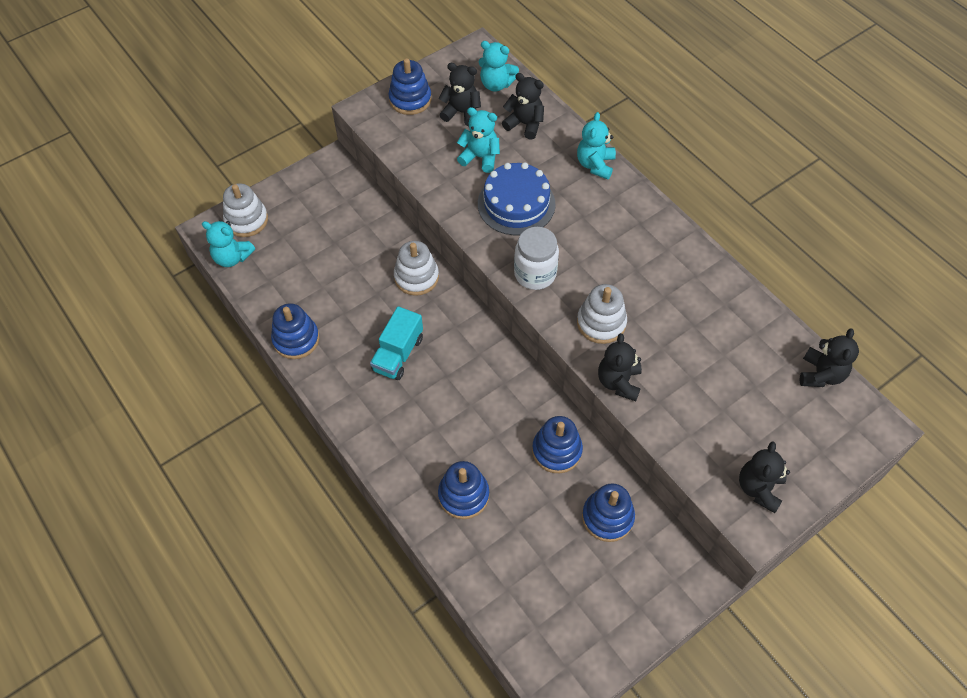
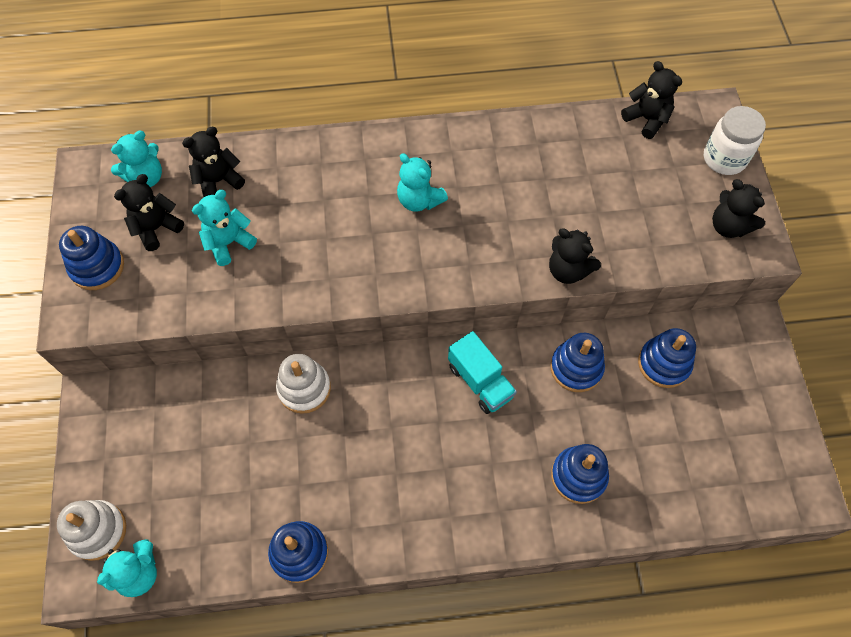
camera: 60 degrees left, 5 degrees up
turquoise truck [370,306,423,380] -> turquoise truck moved to [448,331,517,414]
blue cake [478,162,556,235] -> none
white jar [514,227,559,290] -> white jar moved to [704,106,766,175]
turquoise teddy bear [577,112,616,180] -> turquoise teddy bear moved to [397,153,448,212]
white stacking toy [577,284,627,344] -> none

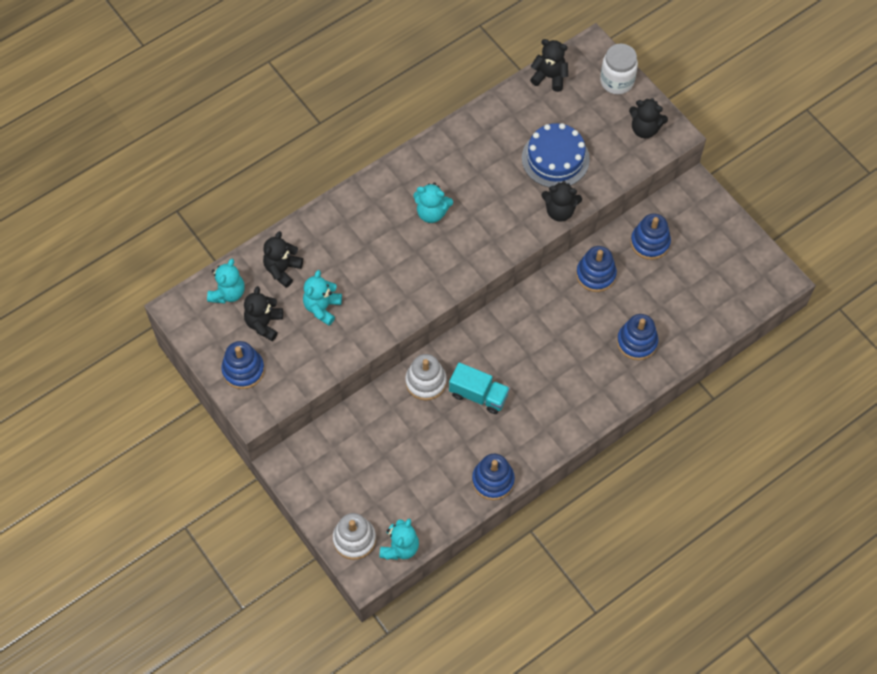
camera: 30 degrees left, 0 degrees up
turquoise truck [448,331,517,414] -> turquoise truck moved to [449,362,510,414]
none -> blue cake [522,123,590,187]

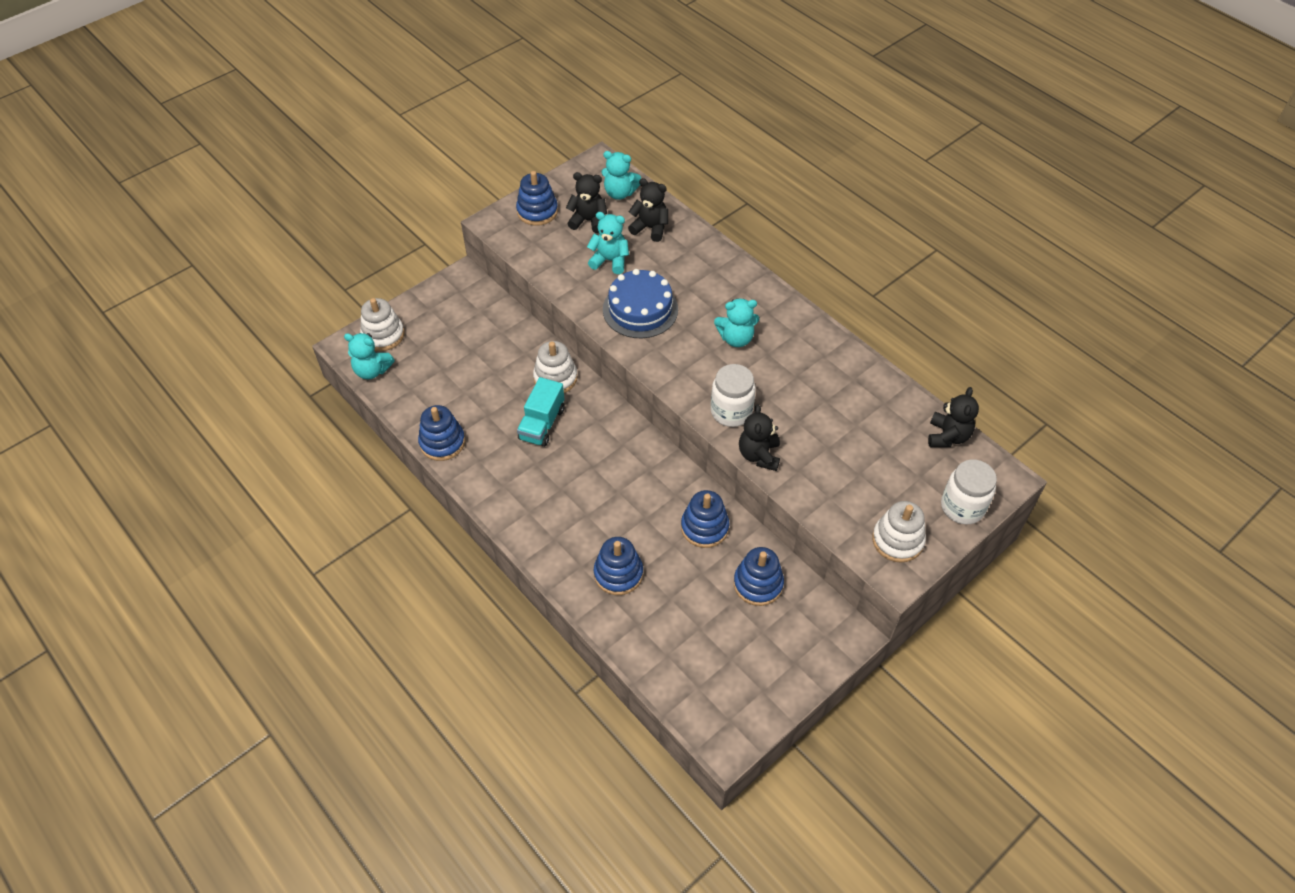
camera: 85 degrees right, 10 degrees down
turquoise teddy bear [413,182,453,223] -> turquoise teddy bear turned 105 degrees counterclockwise [714,298,759,347]
blue cake [522,123,590,187] -> blue cake moved to [603,269,678,338]
black teddy bear [629,98,668,138] -> white stacking toy [872,501,926,563]
none -> white jar [711,364,756,427]

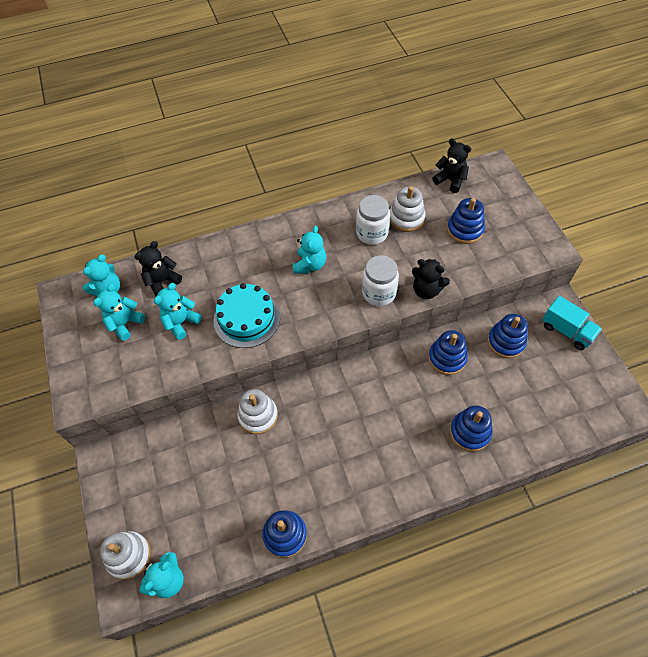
camera: 65 degrees left, 5 degrees up
blue stacking toy [516,171,558,226] -> blue stacking toy moved to [447,198,485,244]
turquoise truck [517,377,565,447] -> turquoise truck moved to [542,296,602,350]
black teddy bear [566,172,607,233] -> turquoise teddy bear [94,284,145,341]
blue cake [603,269,678,338] -> turquoise cake [214,283,280,348]
white stacking toy [872,501,926,563] -> white stacking toy moved to [390,186,425,232]
white jar [941,459,997,524] -> white jar moved to [356,195,390,245]

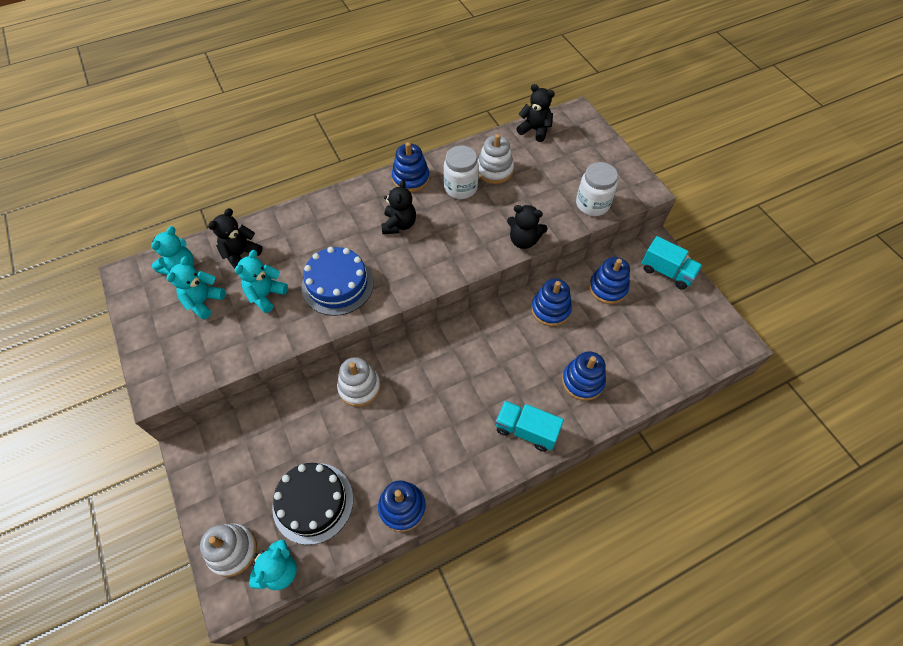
camera: 10 degrees left, 0 degrees up
turquoise cake [214,283,280,348] -> blue cake [302,247,374,316]
turquoise teddy bear [293,226,326,274] -> black teddy bear [381,180,416,234]
white jar [362,255,399,306] -> white jar moved to [576,162,618,216]
blue stacking toy [447,198,485,244] -> blue stacking toy moved to [392,142,430,192]
none -> black cake [272,463,353,545]
none -> turquoise truck [496,401,564,452]

